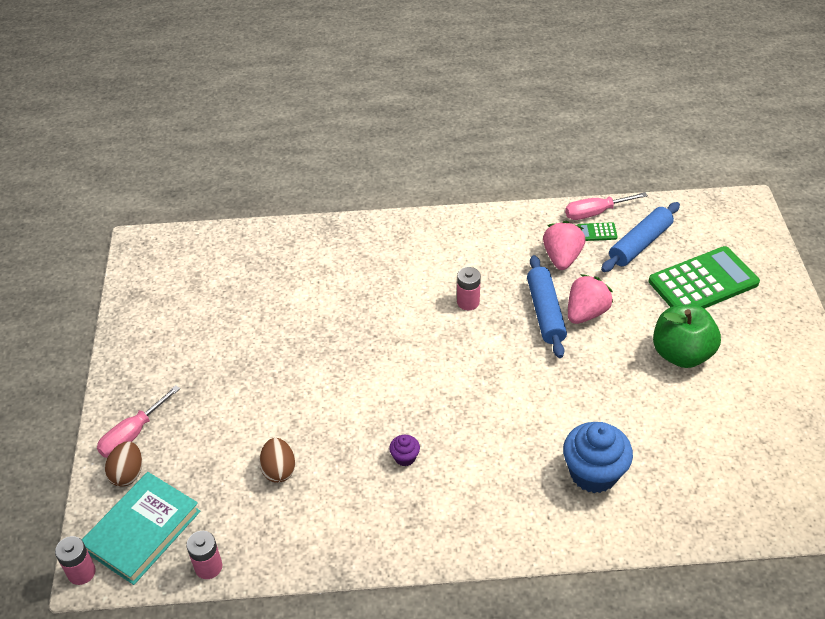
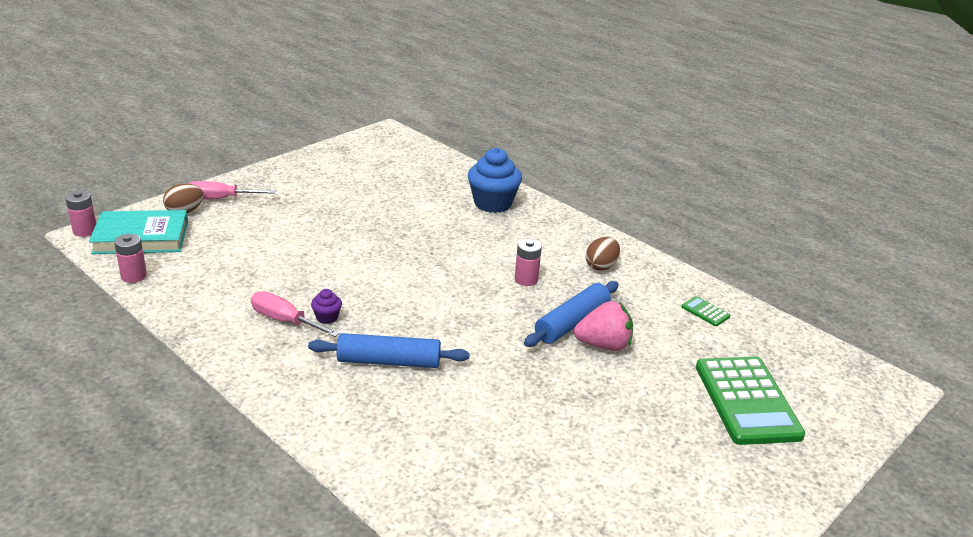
camera: 45 degrees right, 15 degrees down
brown egg [259,438,295,483] -> brown egg moved to [586,237,620,271]
pink strawberry [543,221,585,270] -> none
blue cupcake [563,422,633,493] -> blue cupcake moved to [468,148,522,213]
pink screwdriver [565,192,648,220] -> pink screwdriver moved to [251,291,340,337]
blue rolling pin [601,202,680,272] -> blue rolling pin moved to [308,333,470,368]
green calculator [649,246,760,309] -> green calculator turned 60 degrees clockwise [696,357,805,445]
green apple [653,304,721,368] -> none

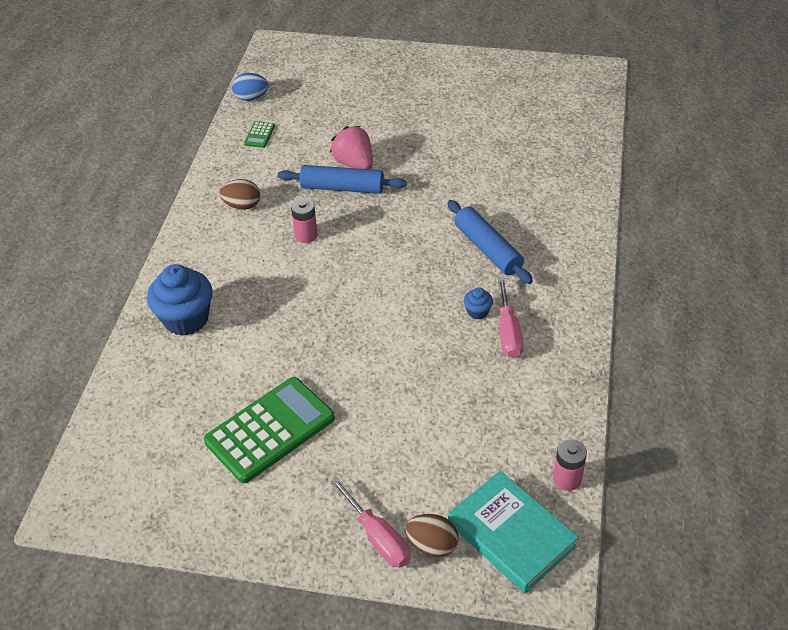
camera: 120 degrees left, 15 degrees up
pink battery [65,191,96,237] -> none
purple cupcake [311,289,342,324] -> blue cupcake [464,287,493,320]
green calculator [696,357,805,445] -> green calculator moved to [204,377,335,483]
none -> blue egg [232,73,268,101]

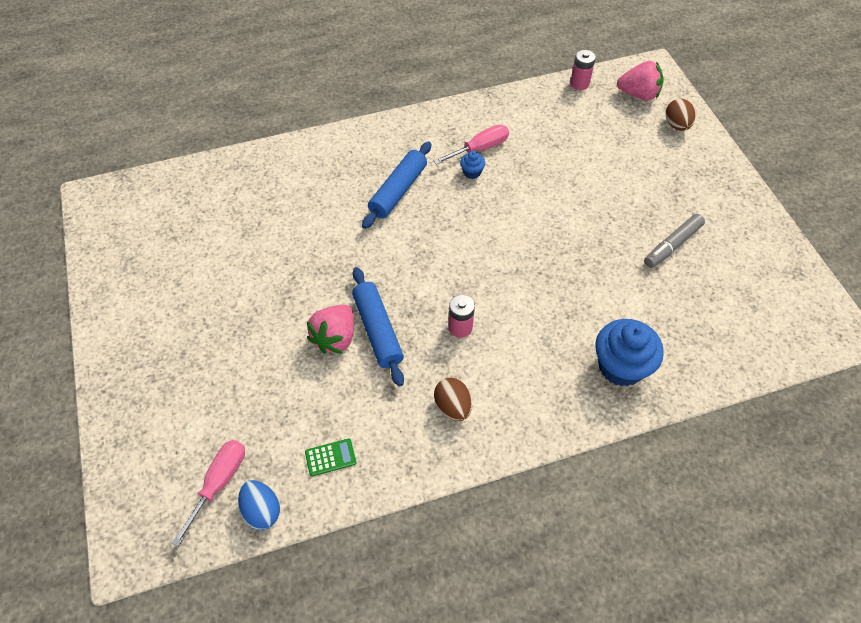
camera: 120 degrees left, 10 degrees up
green calculator [204,377,335,483] -> grey marker [644,214,705,268]
pink screwdriver [331,477,411,568] -> pink screwdriver moved to [172,440,245,547]
turquoise book [448,471,579,594] -> pink strawberry [617,61,664,101]

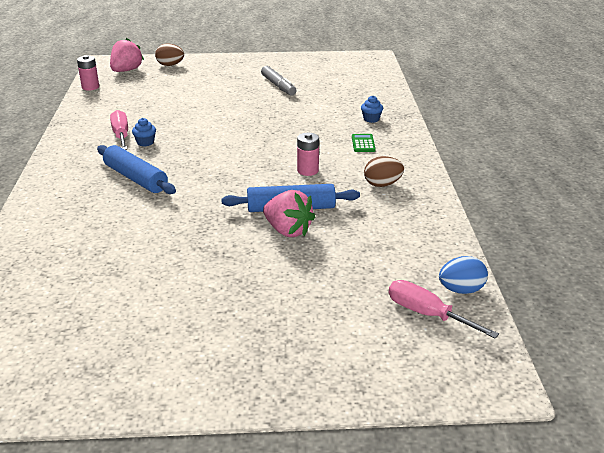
camera: 75 degrees left, 25 degrees down
green calculator [305,439,356,476] -> green calculator moved to [352,134,376,152]
blue cupcake [595,319,664,387] -> blue cupcake [361,96,383,123], size x0.46

